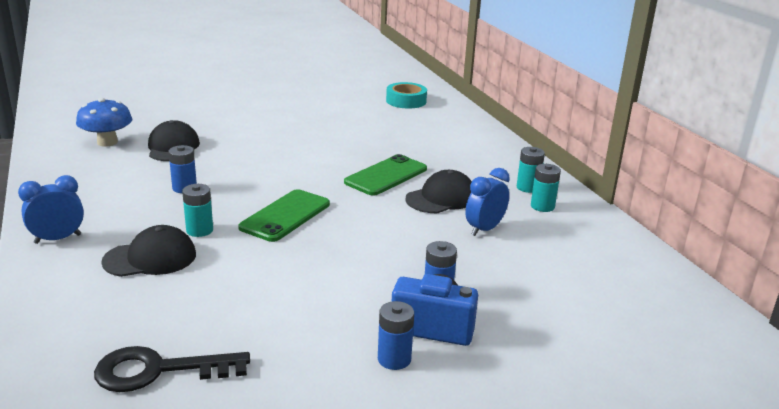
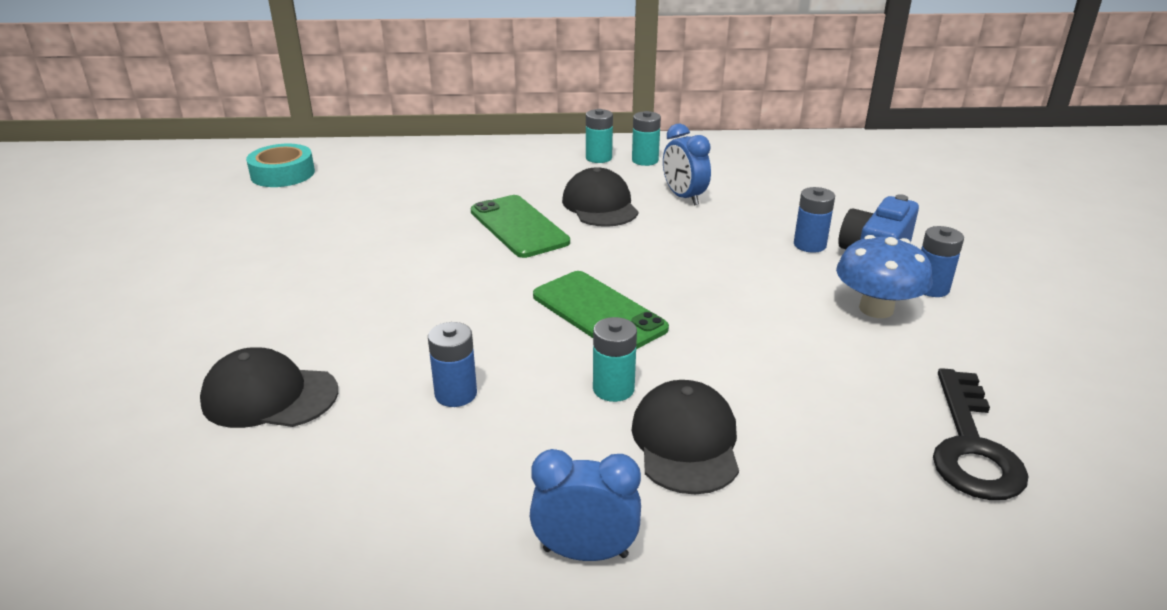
camera: 70 degrees left, 5 degrees up
blue clock [18,175,84,244] -> blue clock turned 105 degrees clockwise [530,449,641,561]
blue mushroom [76,98,132,147] -> blue mushroom moved to [836,235,932,318]

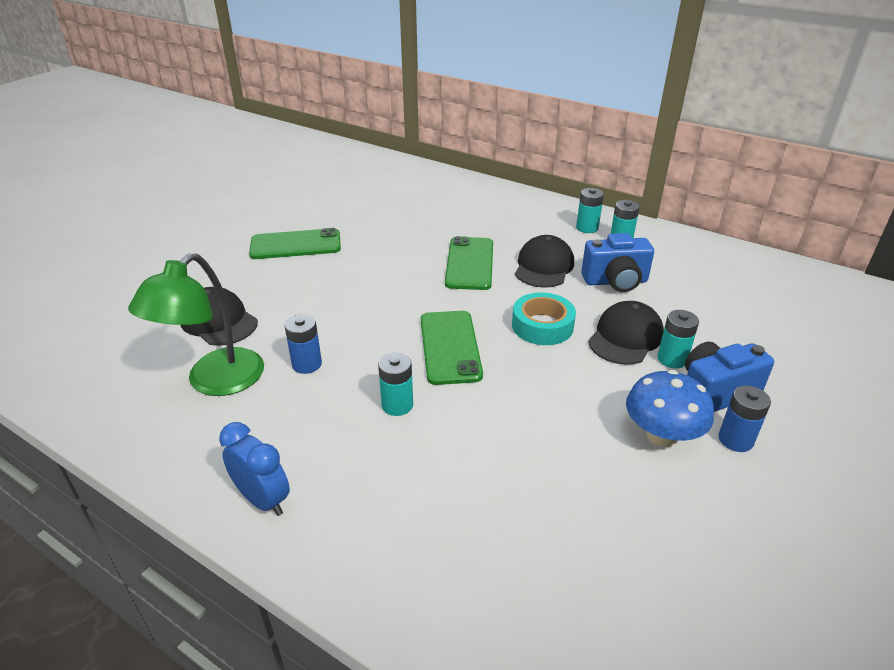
camera: 35 degrees right, 5 degrees up
turquoise tape [246,144,315,187] -> turquoise tape moved to [512,292,576,345]
black cap [632,380,739,494] -> black cap moved to [588,301,664,365]
blue clock [663,124,711,206] -> blue camera [581,233,654,292]
blue battery [794,187,835,253] -> turquoise battery [657,310,699,368]
black key [933,368,1028,500] -> none
none -> green lamp [128,253,264,396]
none -> green phone [249,228,341,259]

